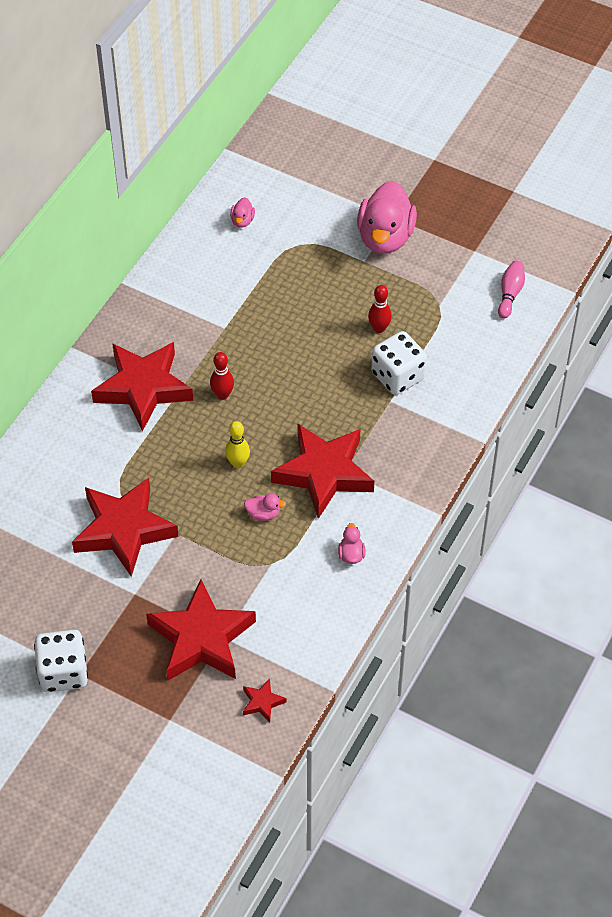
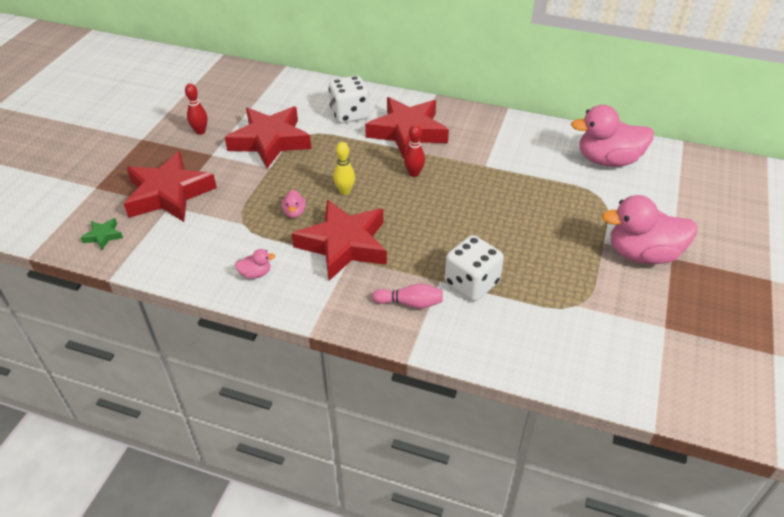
camera: 80 degrees right, 10 degrees down
white dice [34,630,88,692] -> white dice moved to [329,76,369,123]
pink duck [230,197,255,228] -> pink duck [571,105,654,167], size x2.38
red star [243,678,286,723] -> green star [80,218,123,250]
red bowling pin [368,285,392,333] -> red bowling pin moved to [185,83,208,135]
pink bowling pin [498,260,525,319] -> pink bowling pin moved to [372,283,443,309]

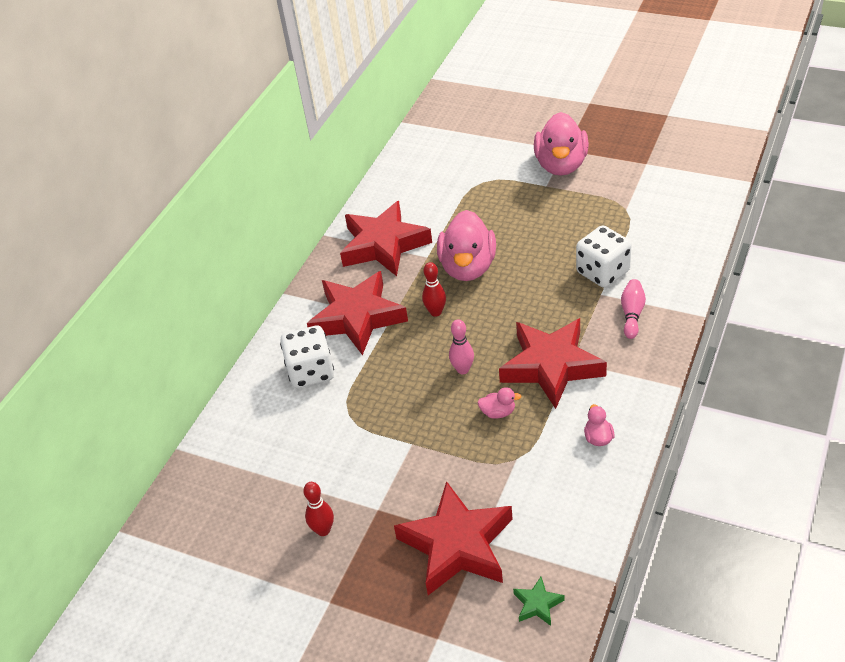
camera: 80 degrees left, 0 degrees up
red star [225,106,311,169] -> red star moved to [340,201,432,276]
yellow bowling pin [333,142,355,195] -> pink bowling pin [449,319,474,374]
pink duck [571,105,654,167] -> pink duck moved to [437,210,496,281]

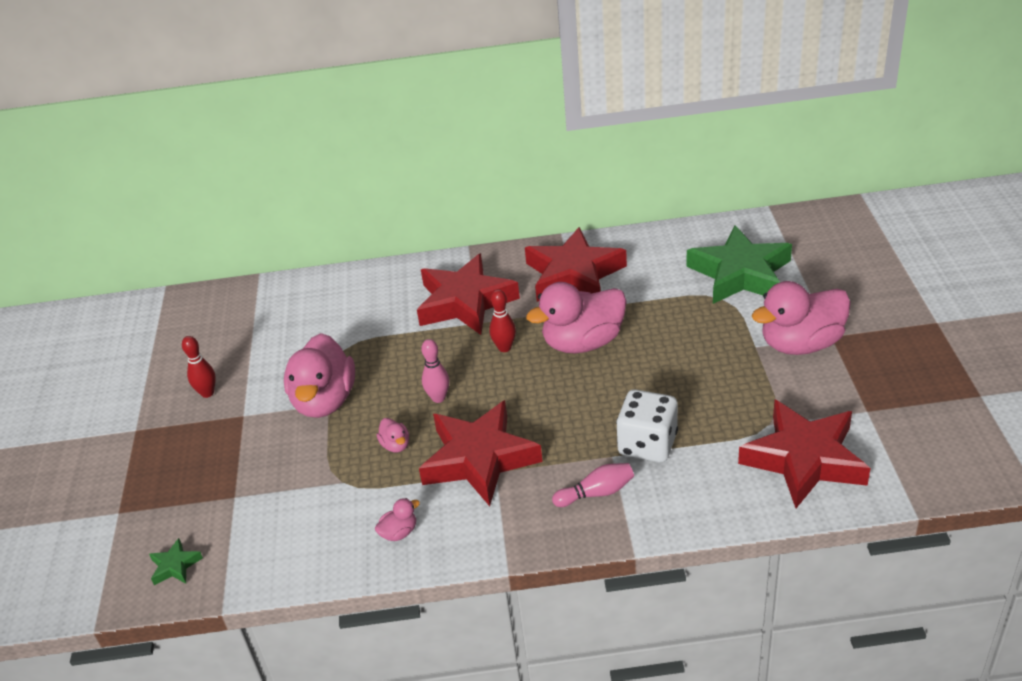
camera: 60 degrees right, 5 degrees down
white dice [280,326,334,388] -> none
red star [394,481,513,595] -> red star moved to [738,400,871,508]
none -> pink duck [284,333,355,418]
none -> green star [686,225,792,304]

